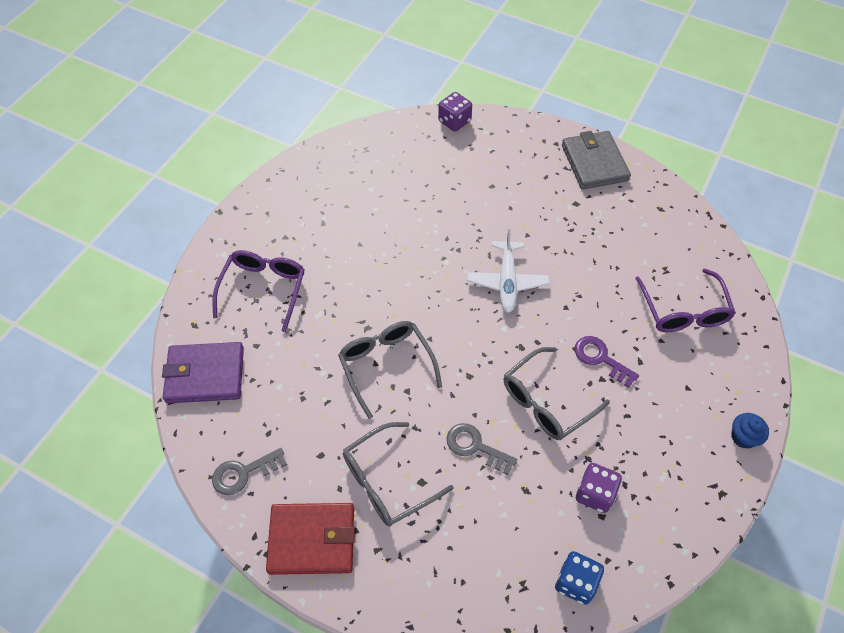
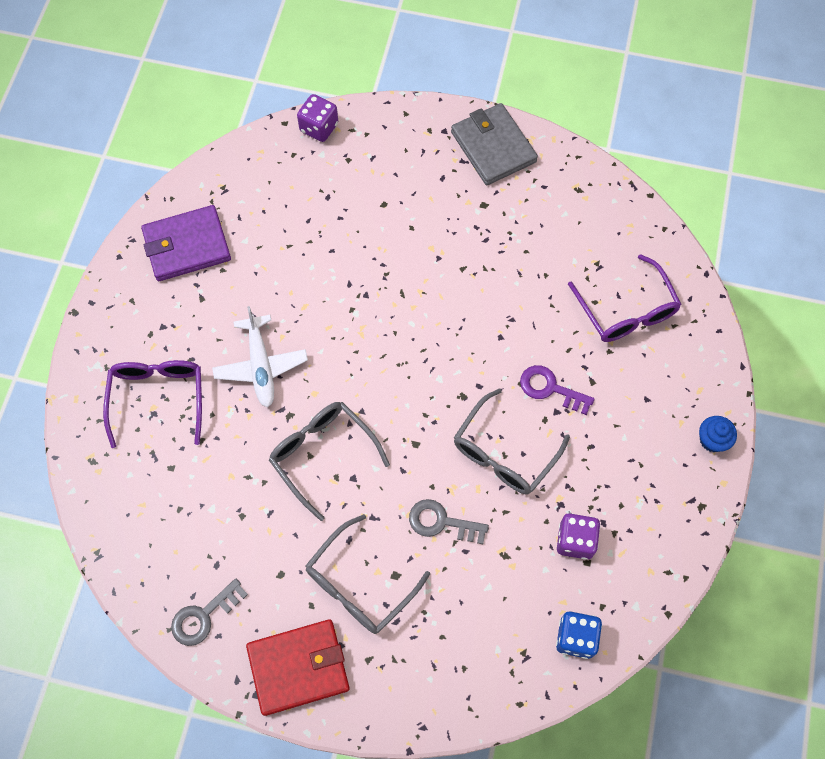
camera: 15 degrees left, 10 degrees up
purple wallet [162,342,244,403] -> purple wallet moved to [141,205,231,281]
white plane [467,229,549,313] -> white plane moved to [212,306,308,407]

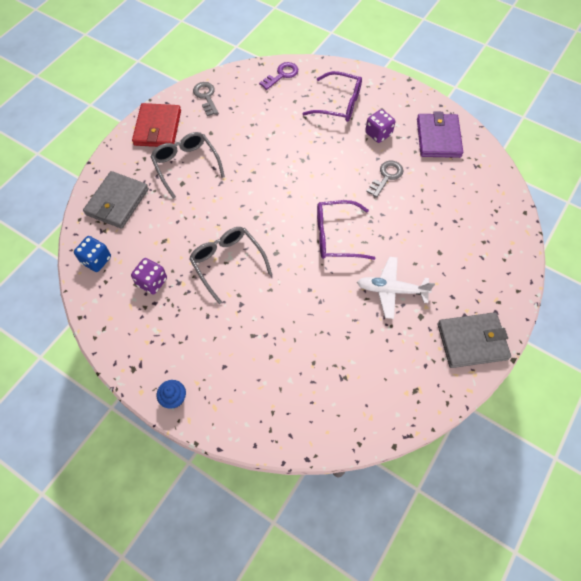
camera: 110 degrees right, 5 degrees down
white plane [212,306,308,407] -> white plane moved to [357,257,435,319]
grey glasses [269,402,390,521] -> none
purple dice [297,94,338,142] -> purple dice moved to [365,109,395,143]
grey key [409,499,489,544] -> grey key moved to [366,161,403,198]
purple key [520,365,595,415] -> purple key moved to [259,62,298,90]
purple glasses [568,254,682,342] -> purple glasses moved to [317,200,375,260]
none -> grey wallet [83,171,149,229]

